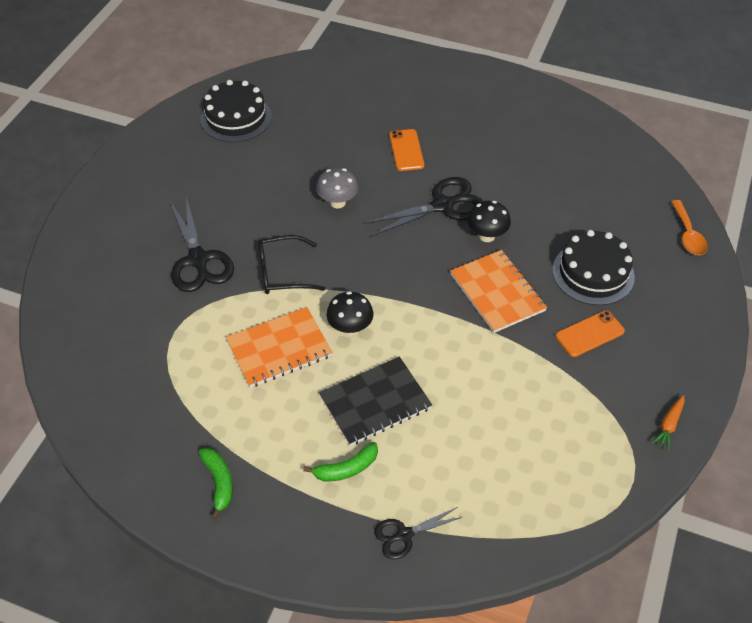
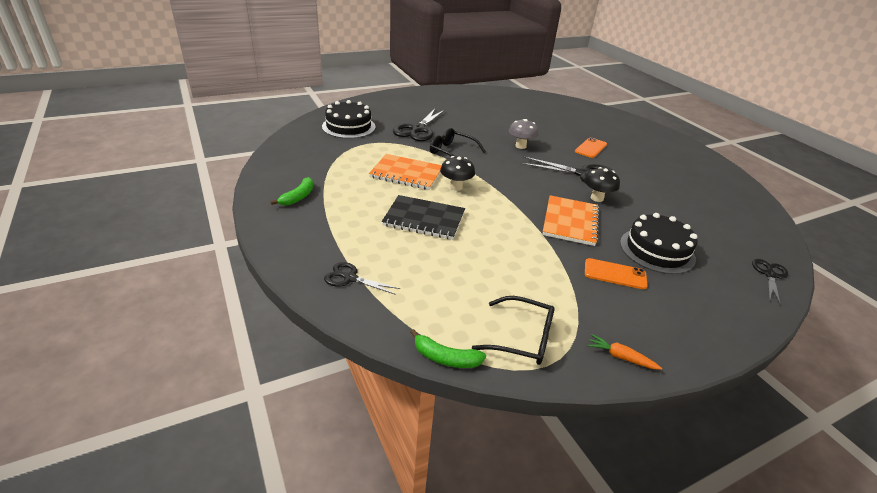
camera: 40 degrees right, 15 degrees down
black cake [201,80,272,142] -> black cake moved to [322,100,376,139]
green banana [303,442,378,481] -> green banana moved to [410,329,486,368]
orange carrot [652,395,684,451] -> orange carrot turned 45 degrees clockwise [587,334,662,370]
orange spoon [671,200,708,255] -> black scissors [752,259,788,305]
none -> black glasses [472,296,555,365]

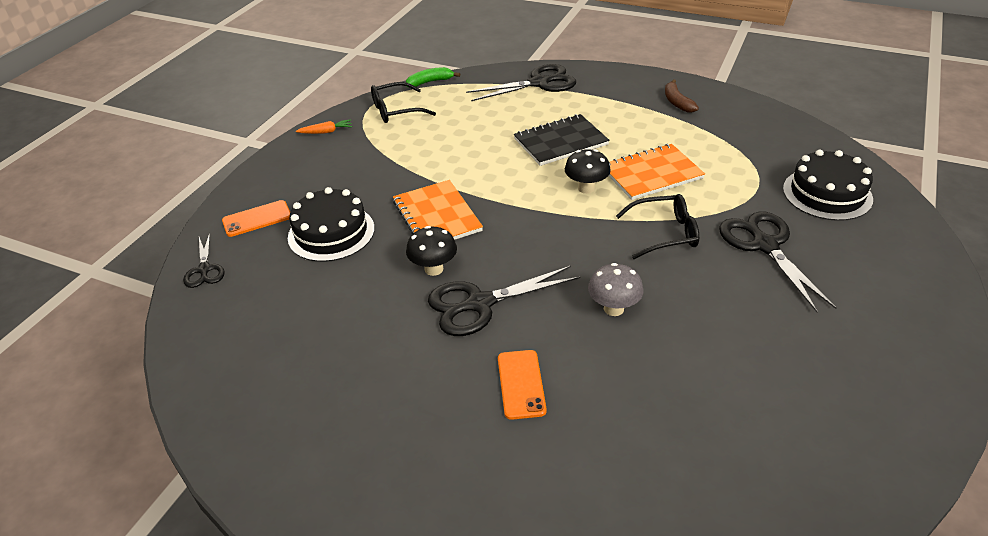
camera: 145 degrees right, 5 degrees up
green banana [270,177,314,205] -> brown banana [665,79,699,113]
black scissors [324,262,400,295] -> black scissors [466,64,576,101], size x1.76
orange phone [585,258,648,290] -> orange phone moved to [222,200,290,237]

